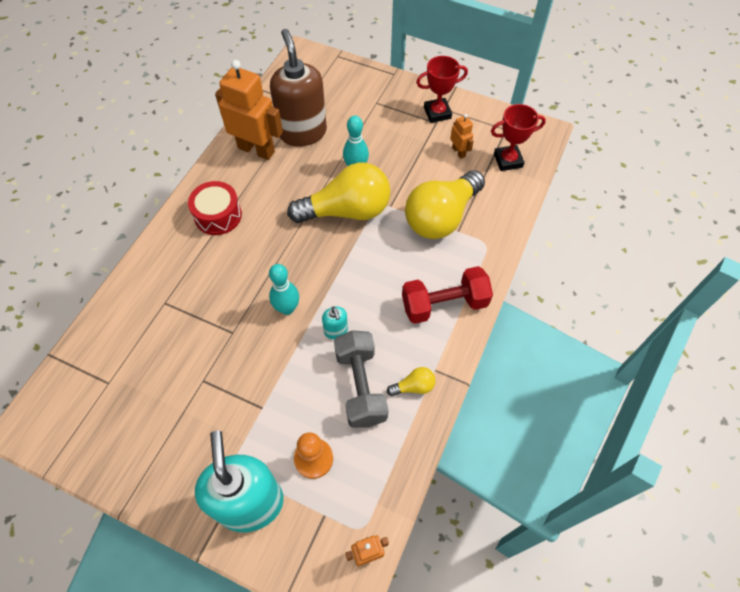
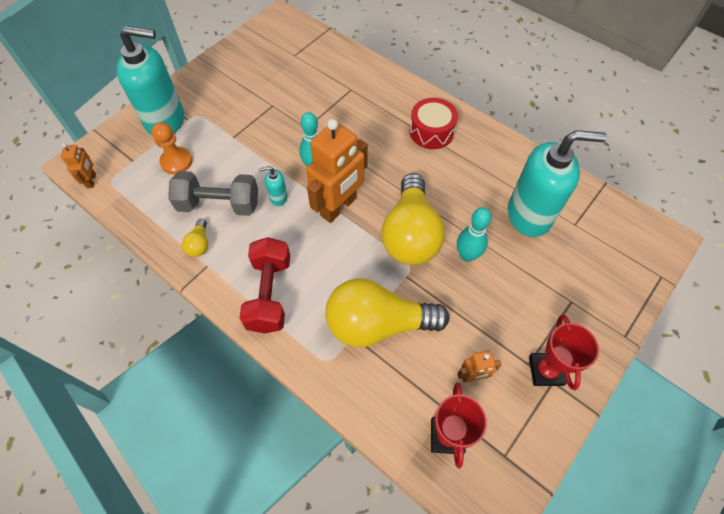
camera: 105 degrees right, 0 degrees up
orange robot [215,60,283,160] -> orange robot moved to [306,119,368,223]
brown soap dispenser [270,29,327,147] -> turquoise soap dispenser [508,130,607,237]
yellow light bulb [405,170,485,239] -> yellow light bulb turned 60 degrees counterclockwise [325,278,449,347]

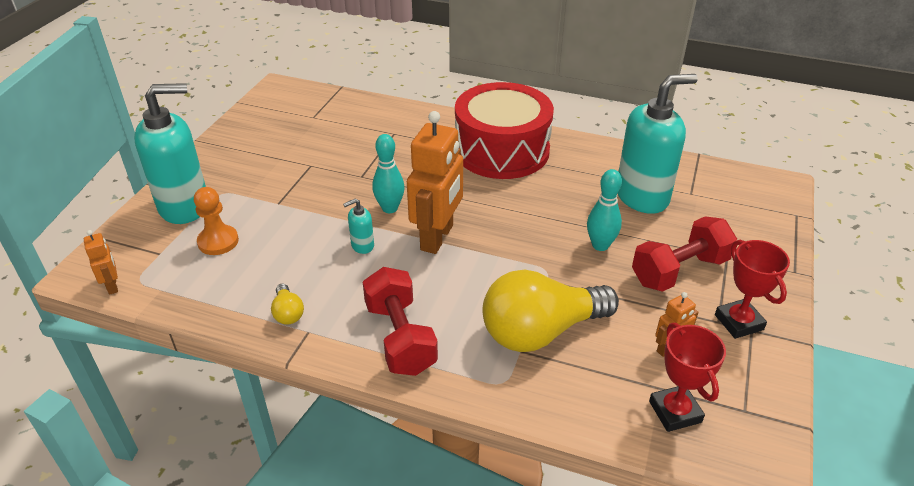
camera: 20 degrees left, 20 degrees down
grey dumbbell [168,171,258,216] -> none
yellow light bulb [382,173,445,265] -> none
red drum [409,98,458,149] -> red drum [455,82,554,179], size x1.85
none -> red dumbbell [632,216,737,292]

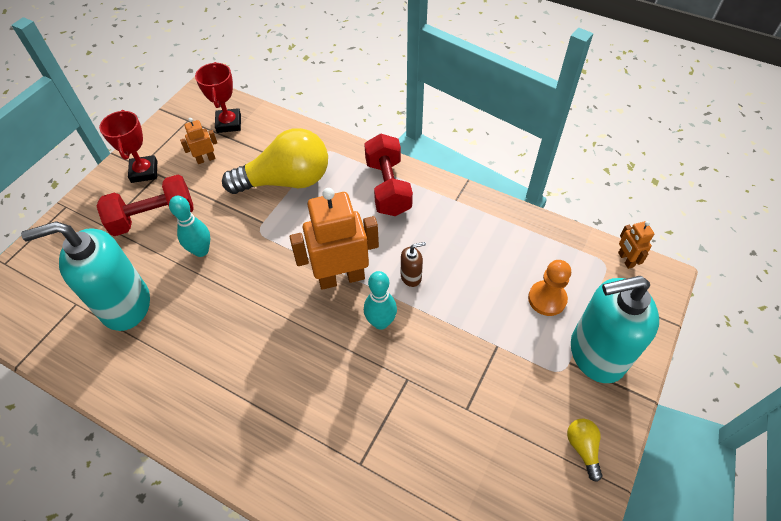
camera: 170 degrees left, 15 degrees up
yellow light bulb [271,284,304,325] -> yellow light bulb moved to [567,419,602,482]
turquoise soap dispenser [343,198,374,254] -> brown soap dispenser [401,242,426,287]
orange robot [407,111,463,254] -> orange robot turned 45 degrees clockwise [290,188,379,290]
red drum [455,82,554,179] -> none

